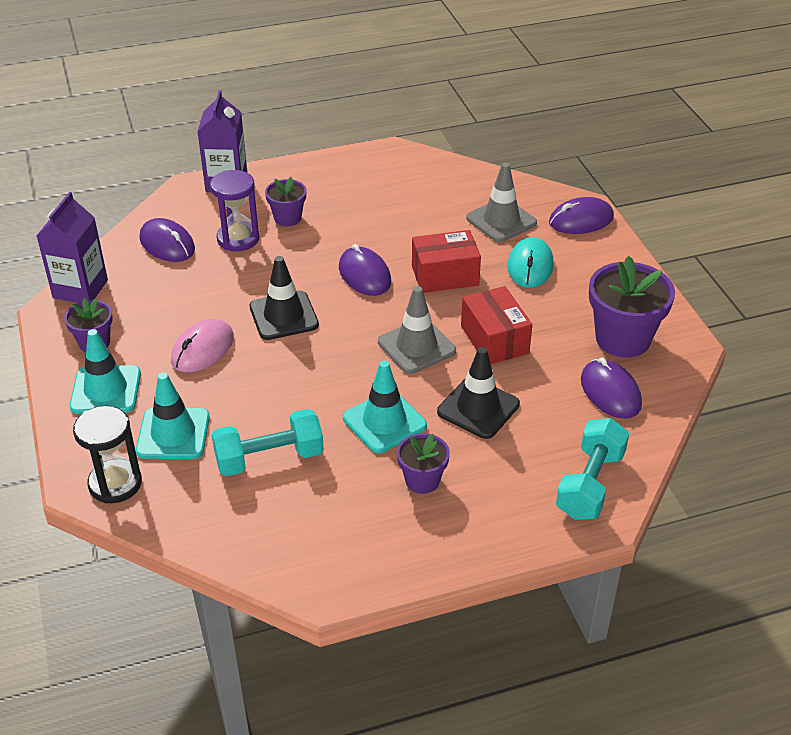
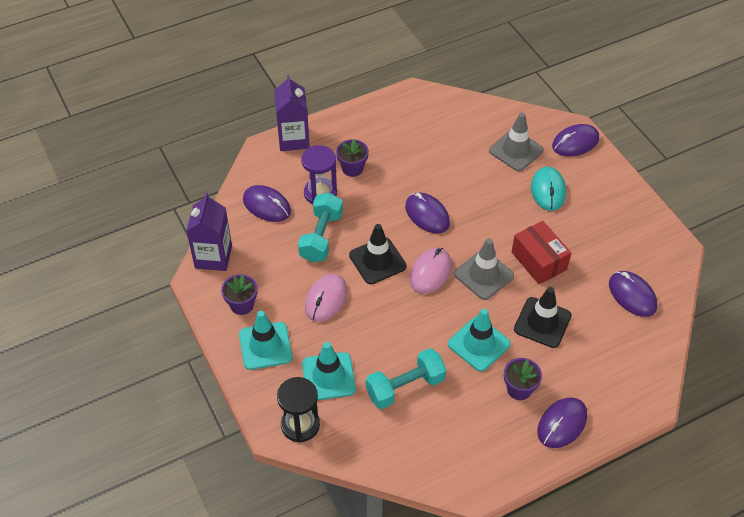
camera: 10 degrees left, 10 degrees up
red box [412,230,481,293] -> none
turquoise dumbbell [556,418,629,520] -> turquoise dumbbell moved to [298,193,343,262]
purple flower pot [589,256,675,358] -> none
none -> pink mouse [410,248,451,294]
none -> purple mouse [537,397,587,448]

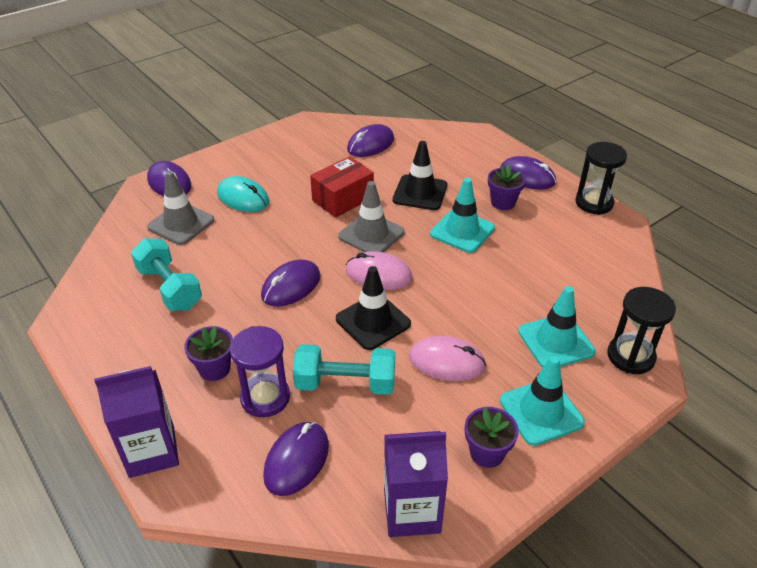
camera: 100 degrees left, 10 degrees down
turquoise dumbbell [366,348,446,409] -> turquoise dumbbell moved to [131,238,202,311]
turquoise mouse [531,166,566,211] -> turquoise mouse turned 45 degrees clockwise [217,176,269,212]
none -> black hourglass [575,142,627,215]

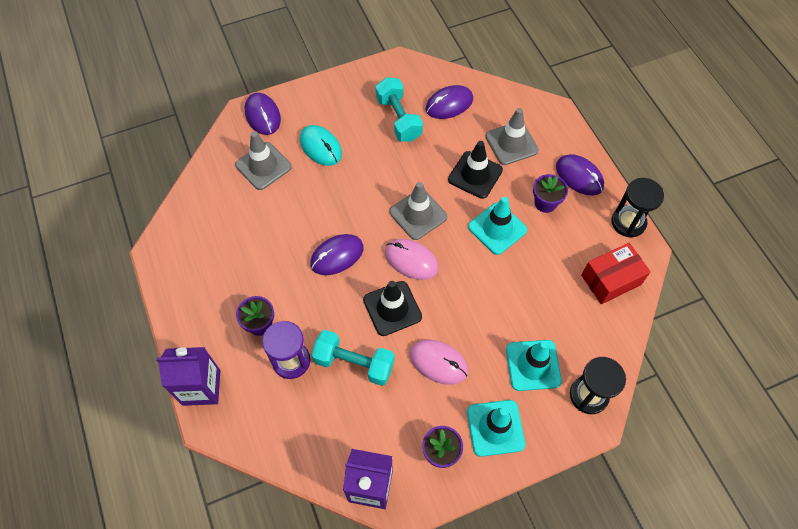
camera: 15 degrees right, 20 degrees up
turquoise dumbbell [131,238,202,311] -> turquoise dumbbell moved to [375,77,423,142]
purple mouse [263,422,329,496] -> none
red box [310,156,374,218] -> red box moved to [581,243,651,304]
none -> grey traffic cone [485,108,539,165]

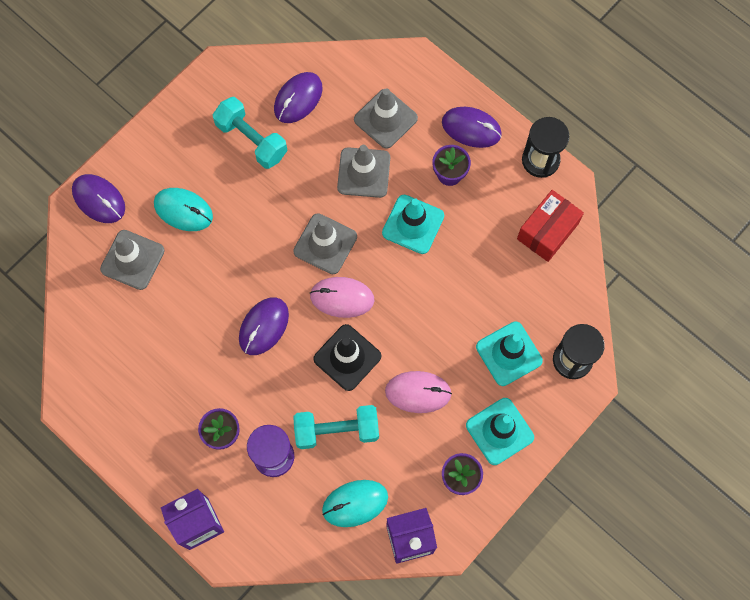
camera: 25 degrees left, 10 degrees up
black traffic cone [448,141,503,199] -> grey traffic cone [337,145,390,198]
none -> turquoise mouse [322,480,388,527]

